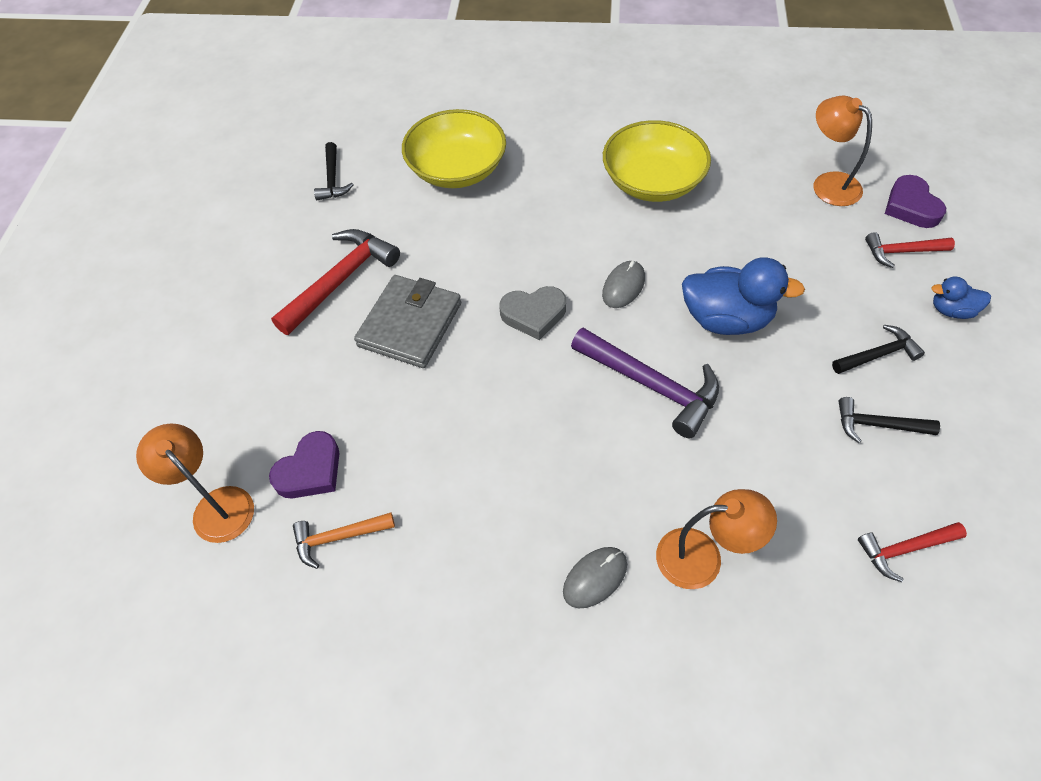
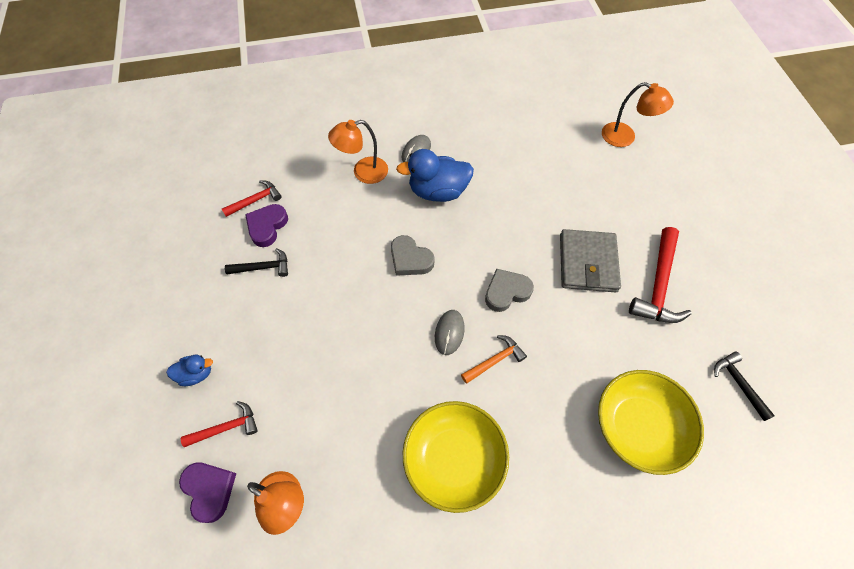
camera: 160 degrees right, 5 degrees up
purple heart [269,431,340,498] -> purple heart moved to [245,204,288,247]
orange hammer [293,512,395,569] -> orange hammer moved to [461,335,527,384]
purple hammer [571,328,719,439] -> grey heart [391,235,435,276]
blue duck [682,257,805,335] -> blue duck moved to [396,149,474,202]
black hammer [832,325,925,374] -> none

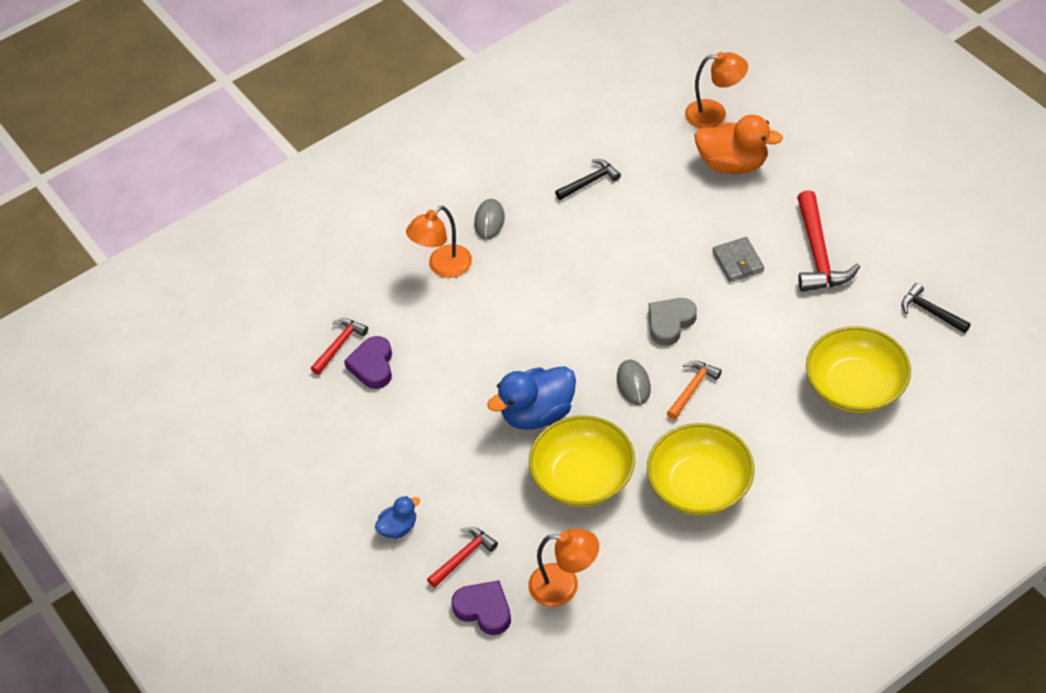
camera: 20 degrees left, 10 degrees down
black hammer [225,248,288,277] -> black hammer moved to [555,159,621,200]
grey heart [391,235,435,276] -> none
blue duck [396,149,474,202] -> blue duck moved to [487,366,576,430]
grey wallet [560,229,621,292] -> grey wallet [712,237,764,282], size x0.60
none -> yellow bowl [529,415,635,507]
none -> orange duck [695,115,783,174]

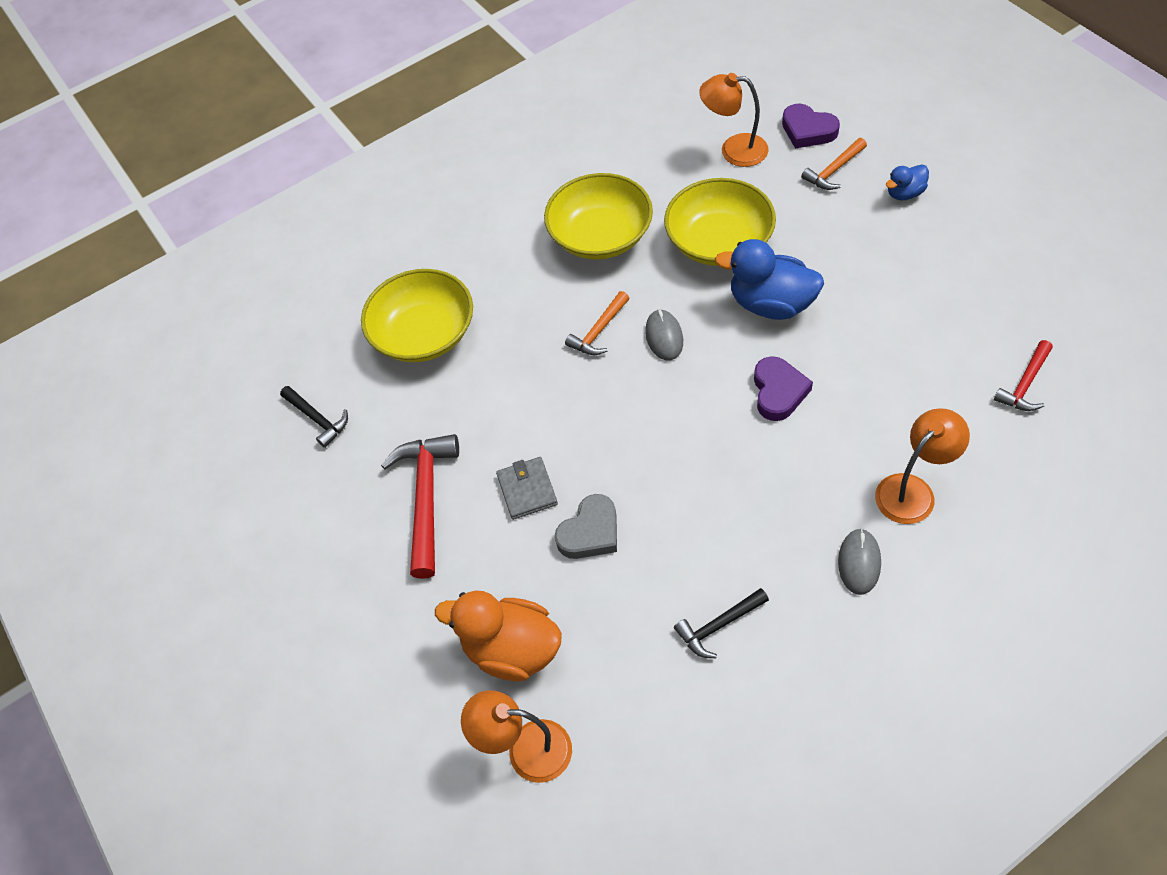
camera: 175 degrees left, 5 degrees up
purple heart [344,336,392,389] -> purple heart moved to [754,356,813,421]
red hammer [427,527,498,588] -> orange hammer [801,138,867,190]
blue duck [487,366,576,430] -> blue duck turned 135 degrees counterclockwise [715,239,824,320]
grey heart [648,298,697,346] -> grey heart moved to [555,494,617,559]

